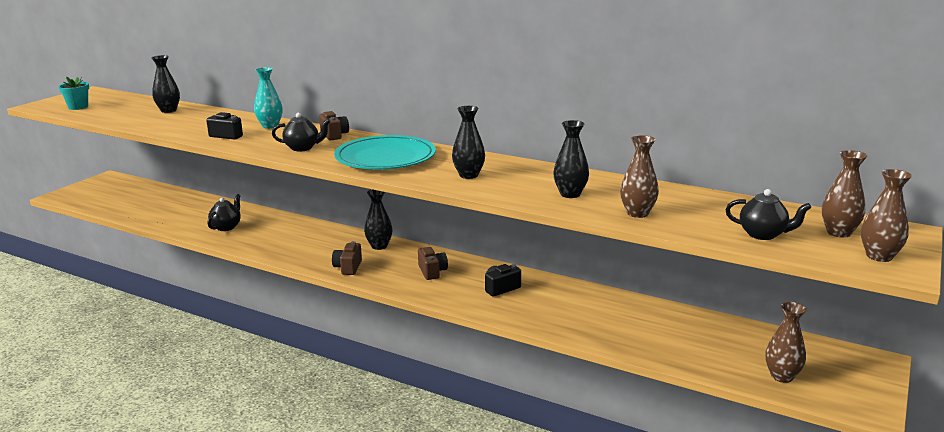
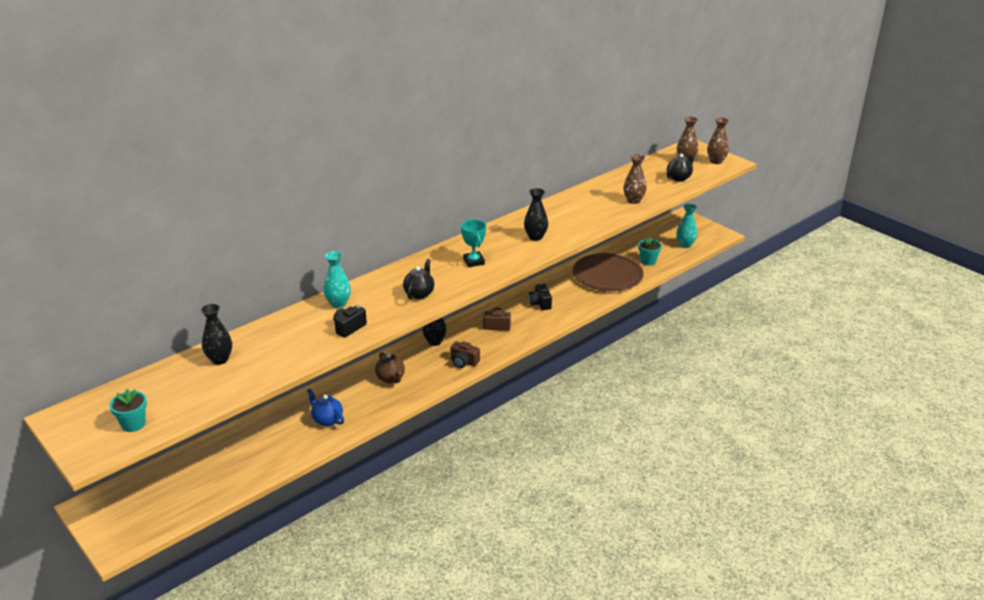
camera: 70 degrees left, 10 degrees up
black teapot [208,194,241,231] -> blue teapot [307,389,344,426]
brown camera [319,111,349,141] -> none
turquoise plate [334,135,436,169] -> turquoise trophy [461,219,486,267]
black vase [553,120,589,198] -> none
brown vase [765,302,807,383] -> turquoise vase [676,204,697,248]
none -> brown teapot [375,352,405,384]
none -> brown plate [573,253,644,291]
none -> turquoise flower pot [638,237,662,265]

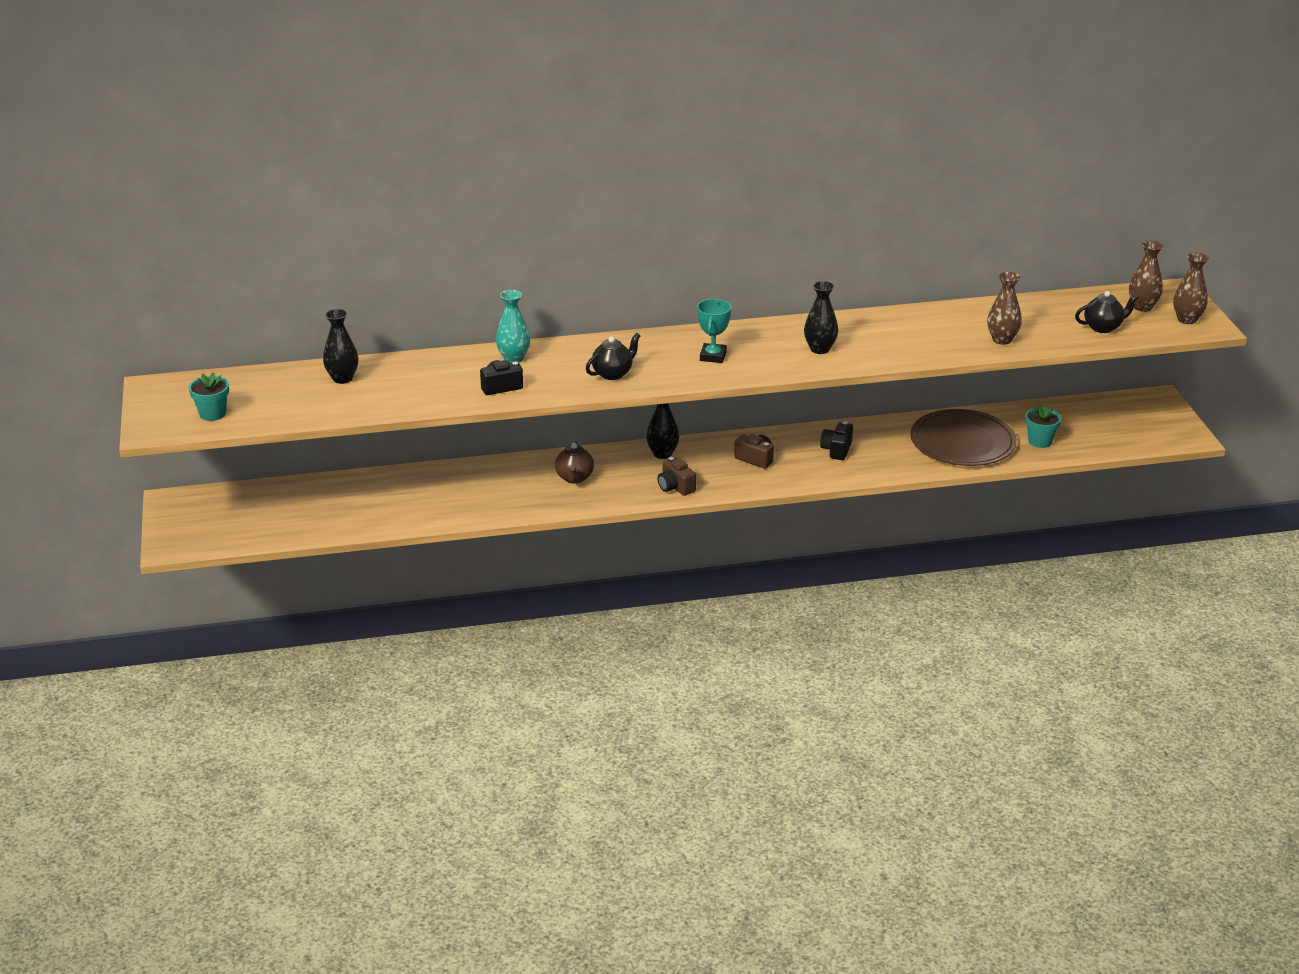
camera: 30 degrees right, 0 degrees up
blue teapot [307,389,344,426] -> none
turquoise vase [676,204,697,248] -> none

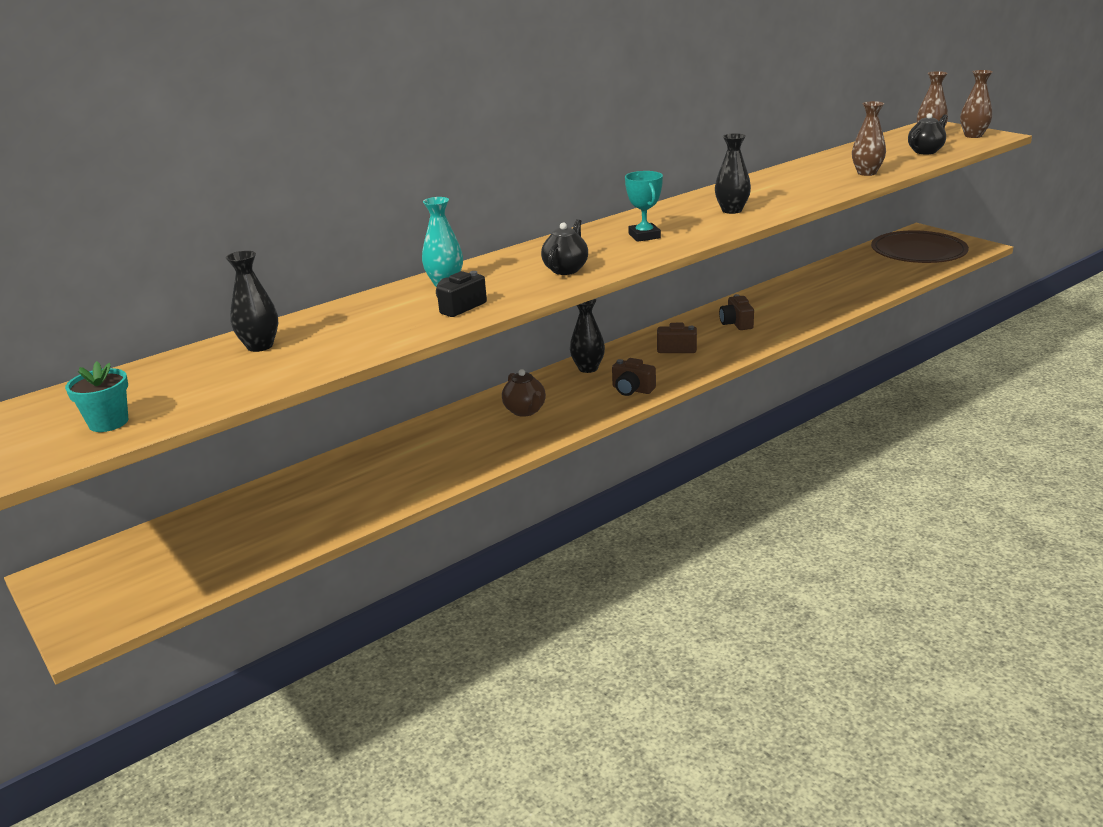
camera: 25 degrees left, 5 degrees down
black camera [820,421,853,460] -> brown camera [719,294,754,330]
brown plate [910,409,1017,466] -> brown plate moved to [871,230,969,263]
turquoise flower pot [1025,404,1061,448] -> none

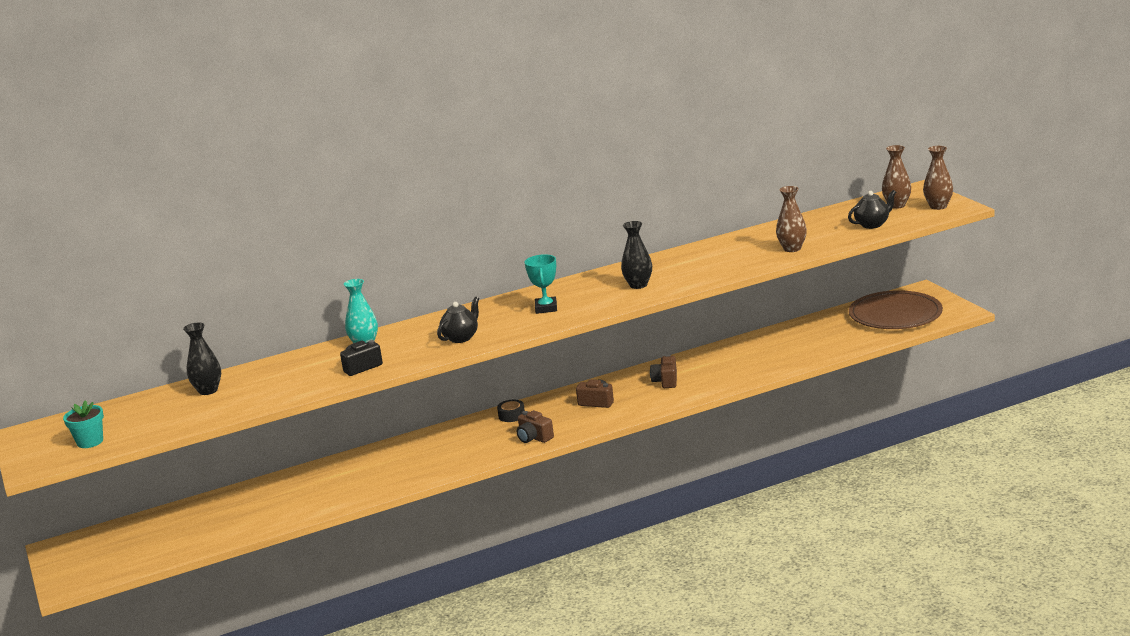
camera: 15 degrees right, 5 degrees down
brown teapot [502,369,546,417] -> none
black vase [570,299,605,373] -> black tape [497,400,525,422]

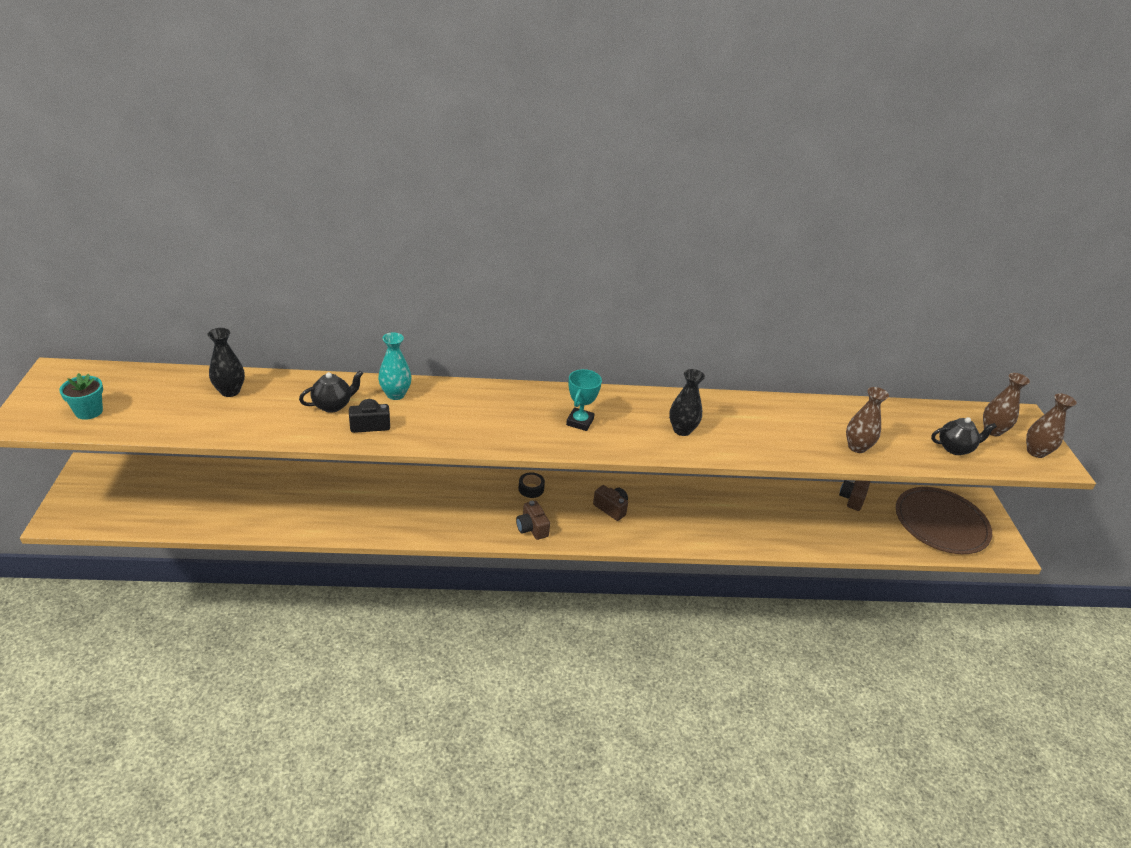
camera: 15 degrees right, 15 degrees up
black teapot [437,297,479,343] -> black teapot moved to [299,371,363,413]
brown camera [650,354,677,388] -> brown camera moved to [839,480,870,511]

